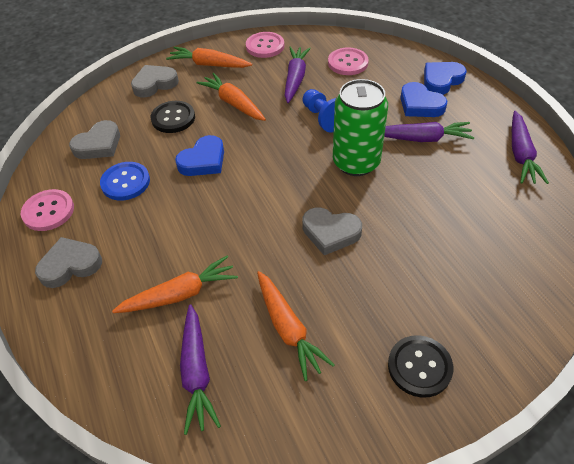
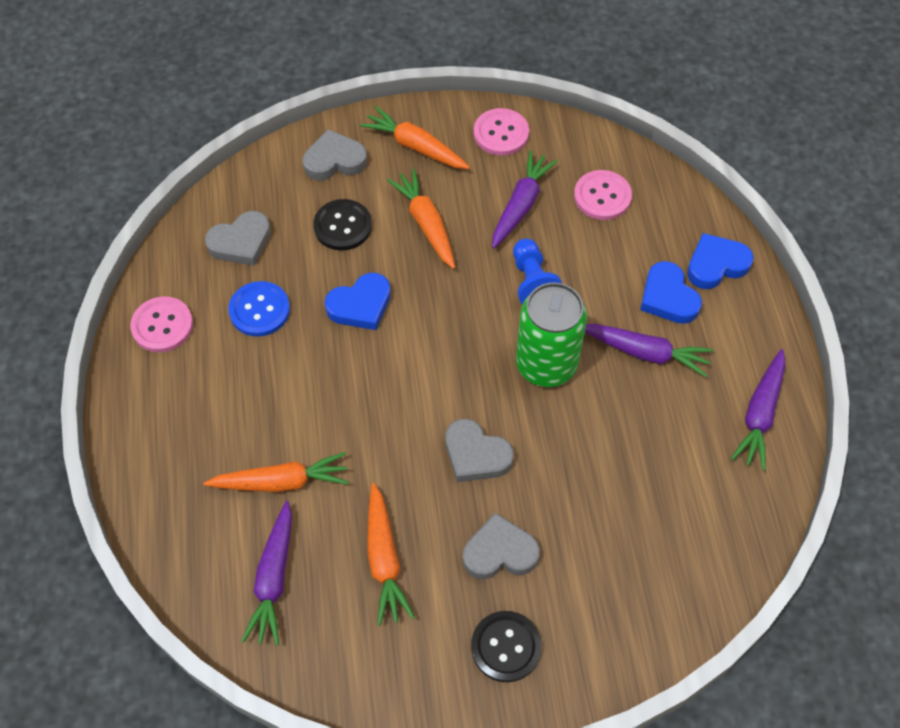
camera: 15 degrees right, 10 degrees up
grey heart [35,237,102,288] -> grey heart moved to [463,513,540,579]

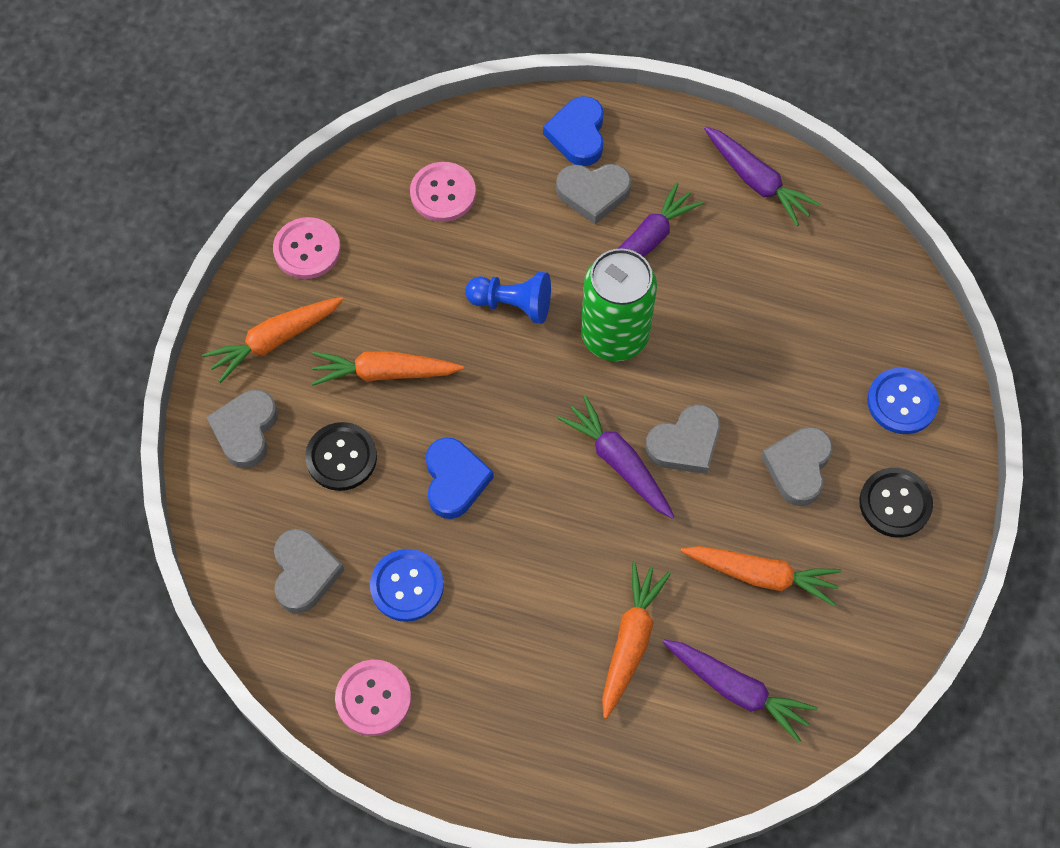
camera: 65 degrees left, 5 degrees up
purple carrot [492,150,558,248] -> purple carrot moved to [557,396,674,519]
blue heart [640,261,702,324] -> grey heart [556,164,631,224]
none -> blue button [867,368,939,434]

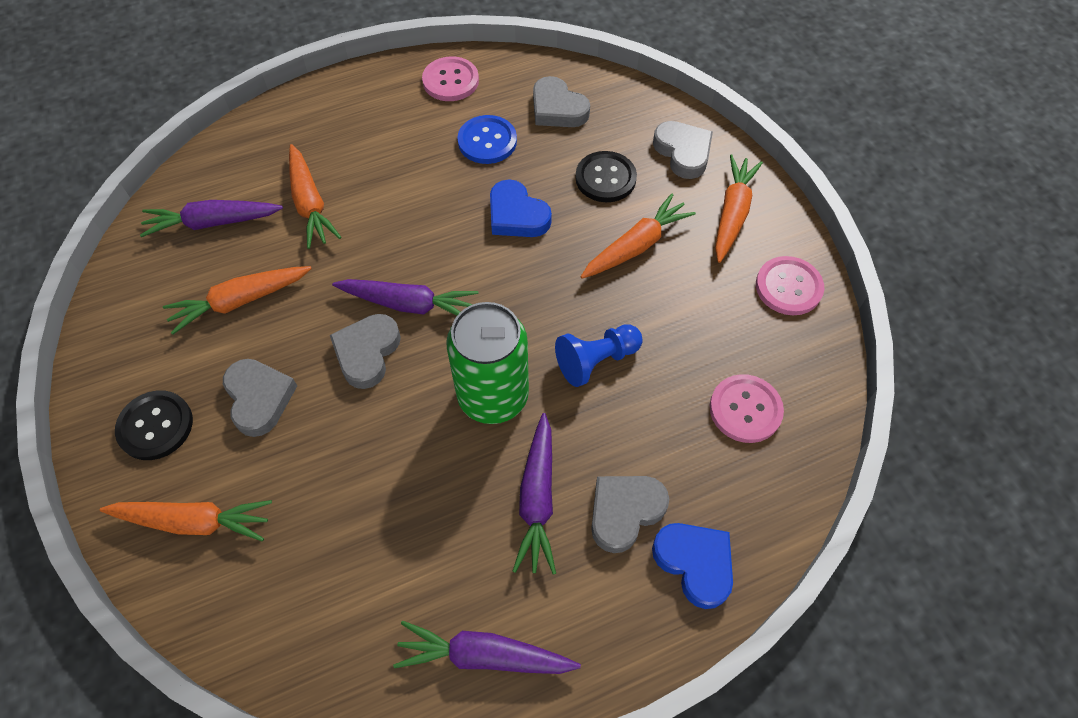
camera: 140 degrees right, 5 degrees down
blue button [867,368,939,434] -> orange carrot [100,500,272,541]

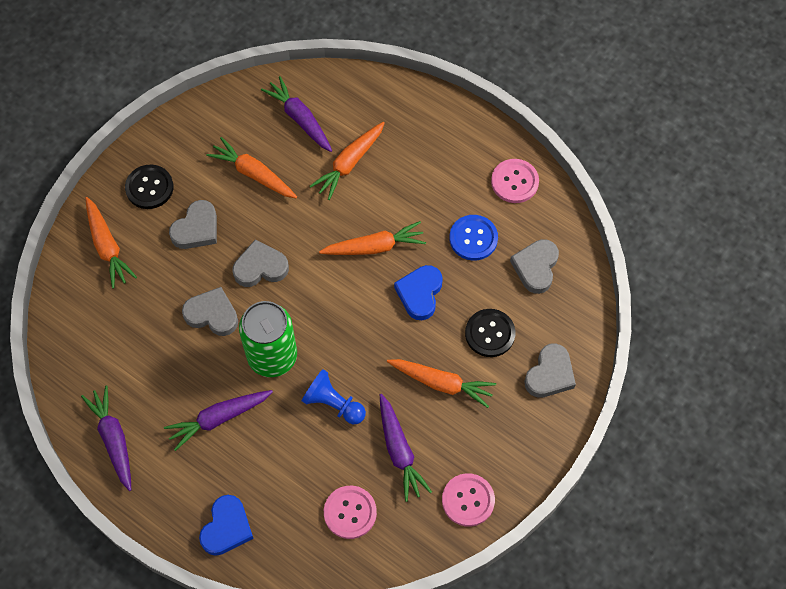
camera: 60 degrees right, 5 degrees up
purple carrot [332,279,479,315] -> purple carrot moved to [380,394,432,502]
grey heart [591,476,669,553] -> grey heart moved to [182,287,238,336]
orange carrot [715,155,763,263] -> orange carrot moved to [319,221,426,255]

